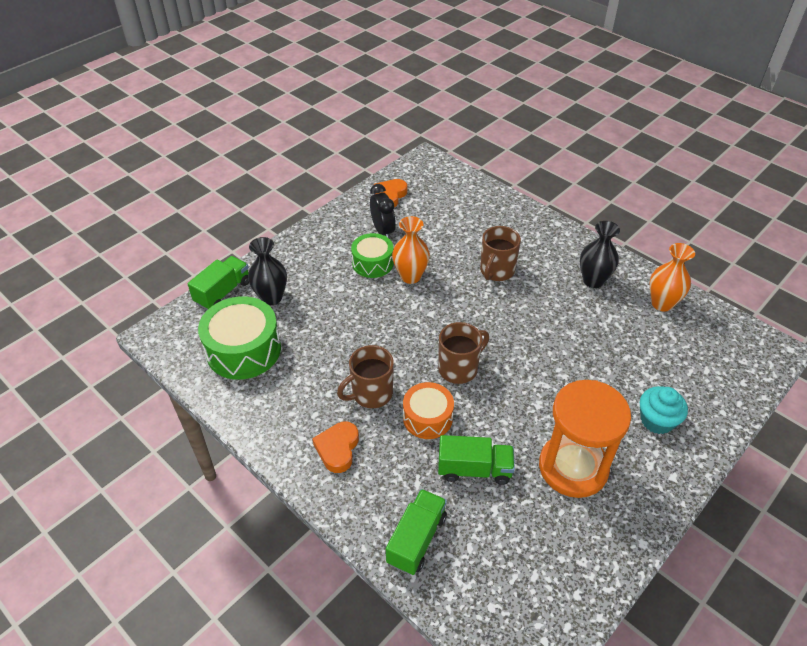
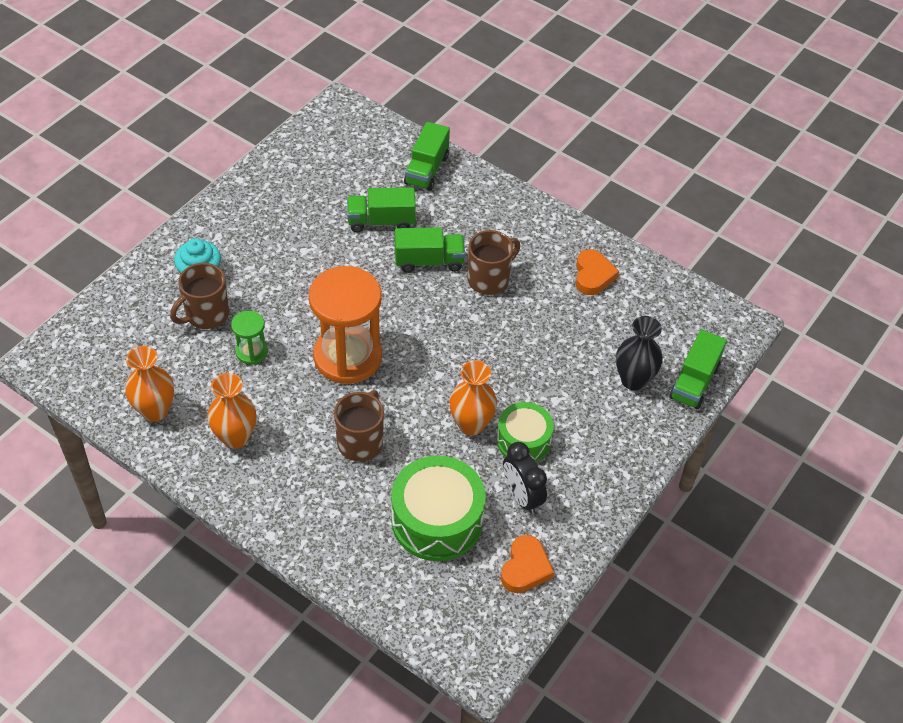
camera: 170 degrees right, 5 degrees up
green drum [198,296,281,380] -> green drum moved to [391,456,486,561]
orange heart [312,422,359,473] -> orange heart moved to [576,249,619,295]
orange drum [403,382,454,439] -> green truck [395,227,465,273]
brown mug [438,322,489,384] -> brown mug moved to [170,263,229,329]
orange hourglass [539,380,631,498] -> orange hourglass moved to [309,266,382,384]
black vase [580,221,620,288] -> orange vase [207,373,257,449]
none -> green hourglass [231,311,268,365]

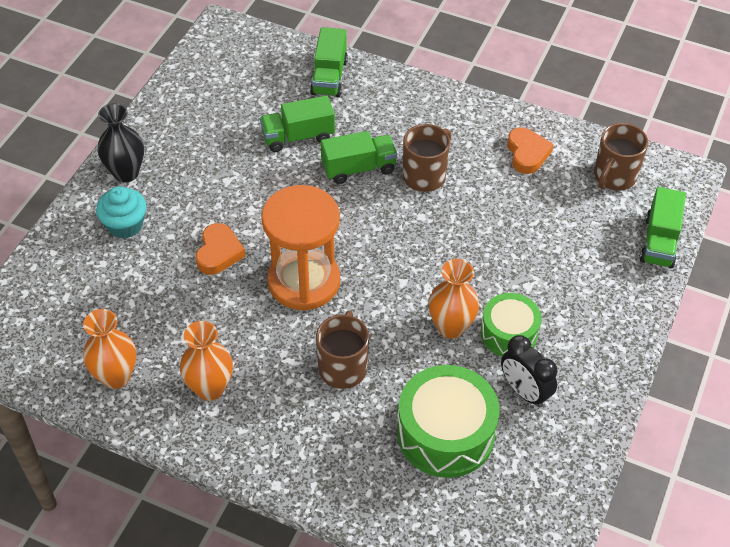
camera: 10 degrees left, 0 degrees up
brown mug [170,263,229,329] -> brown mug moved to [594,123,648,191]
green hourglass [231,311,268,365] -> none
orange heart [501,535,554,593] -> orange heart moved to [196,223,246,275]
black vase [616,316,663,390] -> black vase moved to [97,103,144,183]

